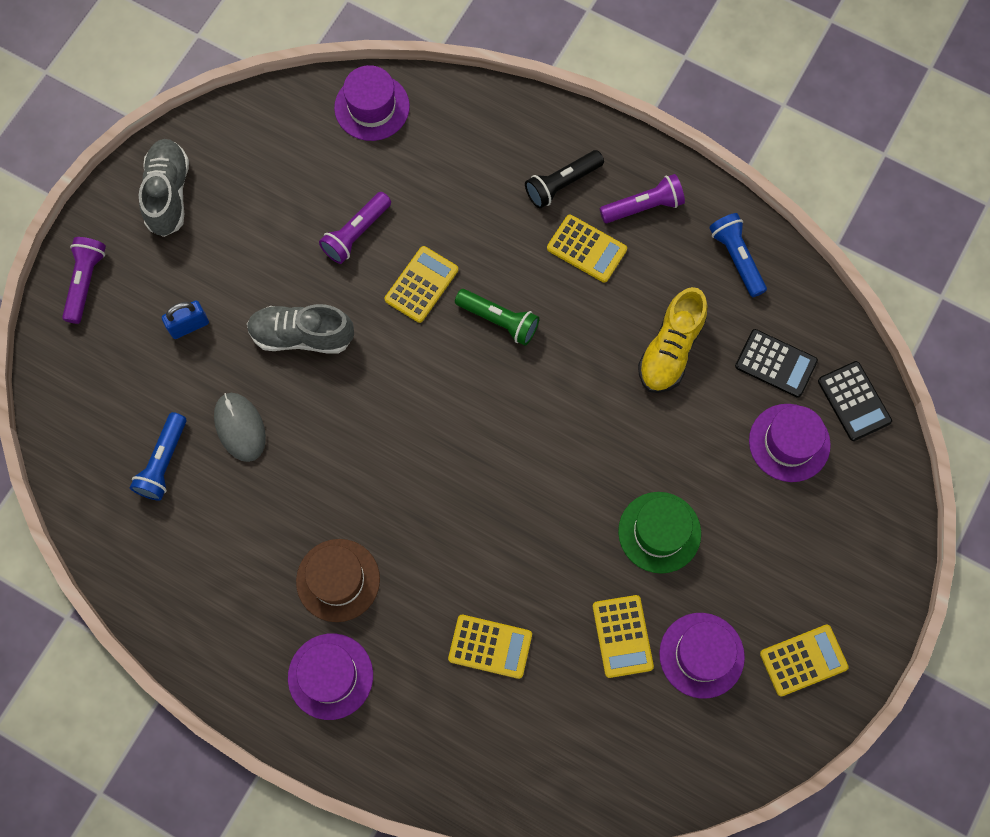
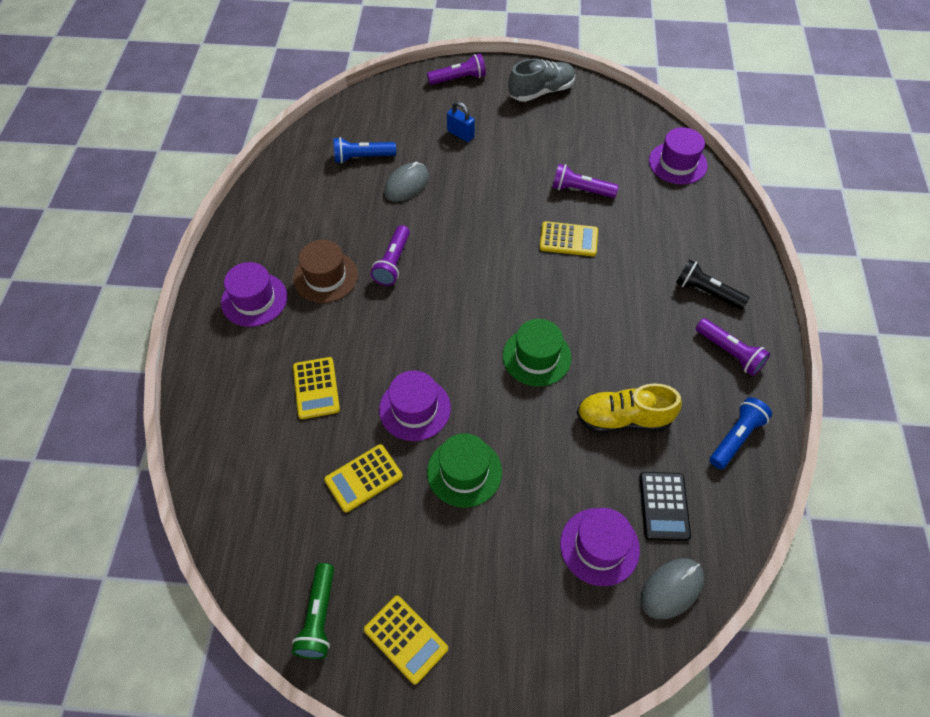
camera: 65 degrees right, 15 degrees down
grey shoe [247,304,354,354] -> none
green flashlight [455,289,539,346] -> green flashlight moved to [292,563,334,659]
yellow calculator [547,214,627,283] -> none
purple hat [659,613,745,699] -> purple hat moved to [379,370,451,441]
black calculator [818,361,892,441] -> grey mouse [641,559,704,619]
none -> purple flashlight [371,225,410,286]
none -> green hat [503,319,572,386]

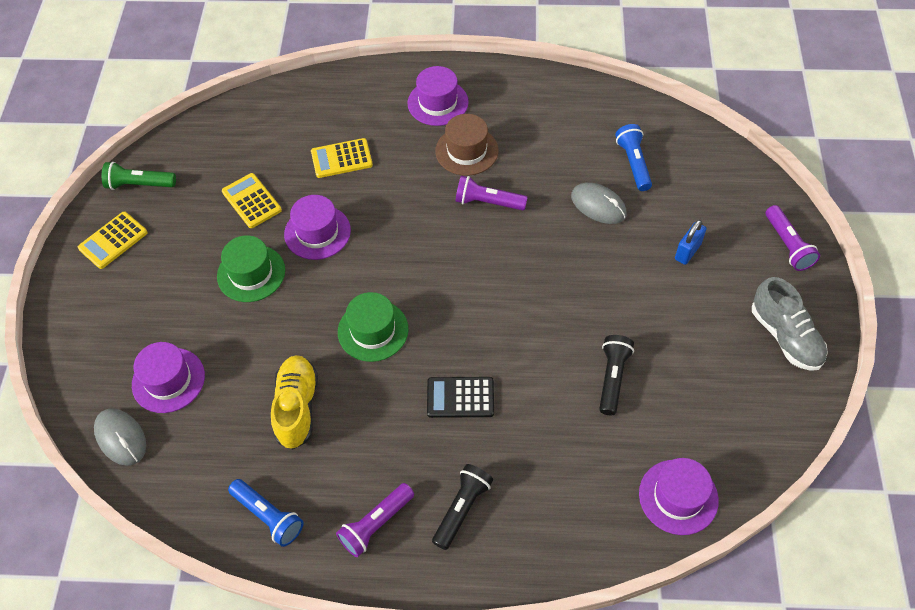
camera: 90 degrees right, 0 degrees up
yellow calculator [540,221,598,256] -> none
purple flashlight [552,164,619,198] -> black flashlight [599,335,634,415]
black calculator [639,472,691,541] -> black calculator moved to [427,377,494,418]

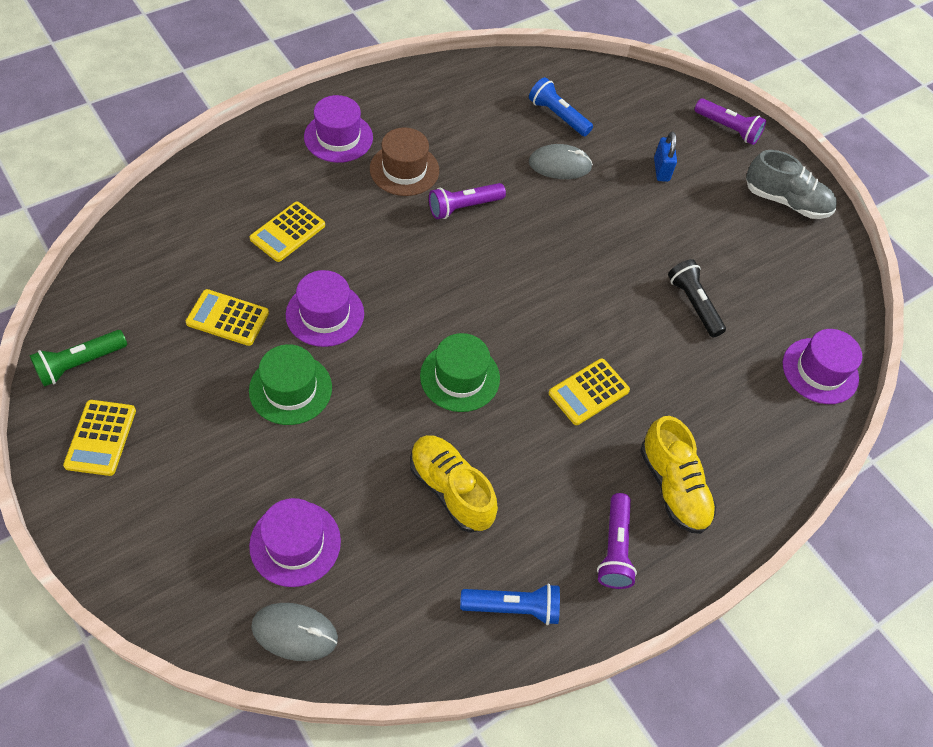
camera: 45 degrees left, 0 degrees up
black calculator [427,377,494,418] -> yellow calculator [549,358,630,425]
black flashlight [432,464,493,550] -> yellow shoe [640,416,716,534]

